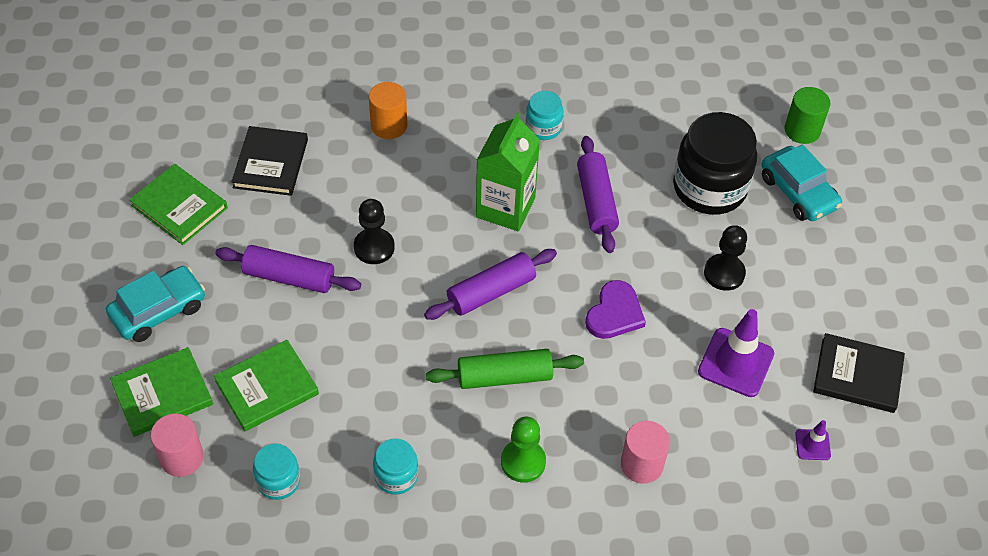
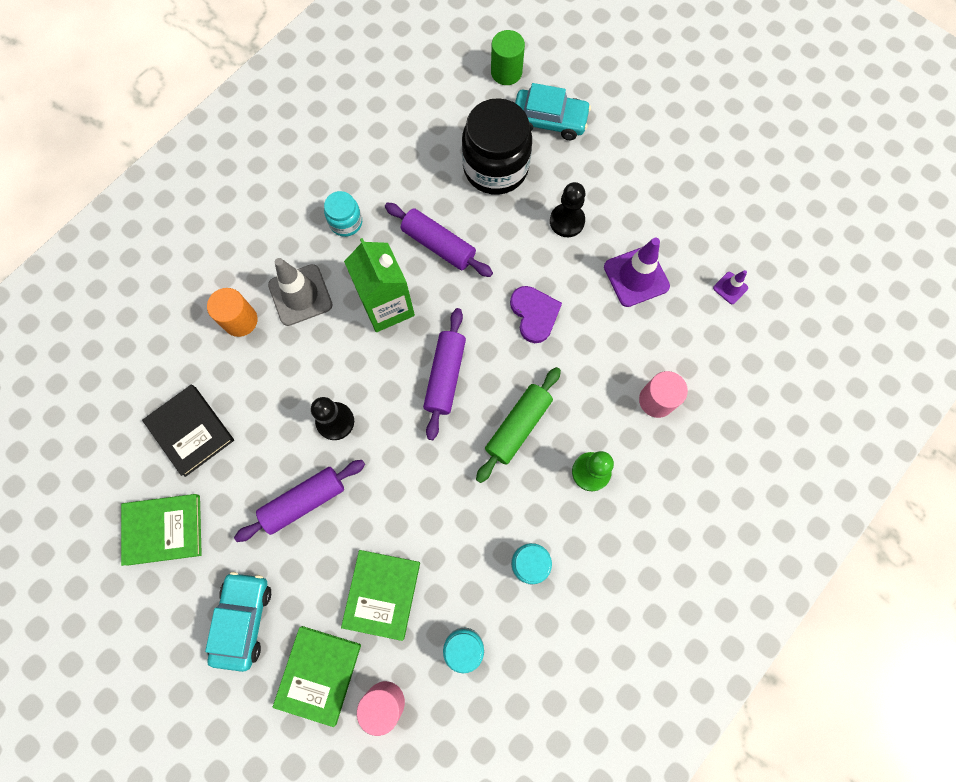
camera: 45 degrees left, 20 degrees up
black book [813,333,905,413] -> none
none -> grey traffic cone [268,258,333,326]

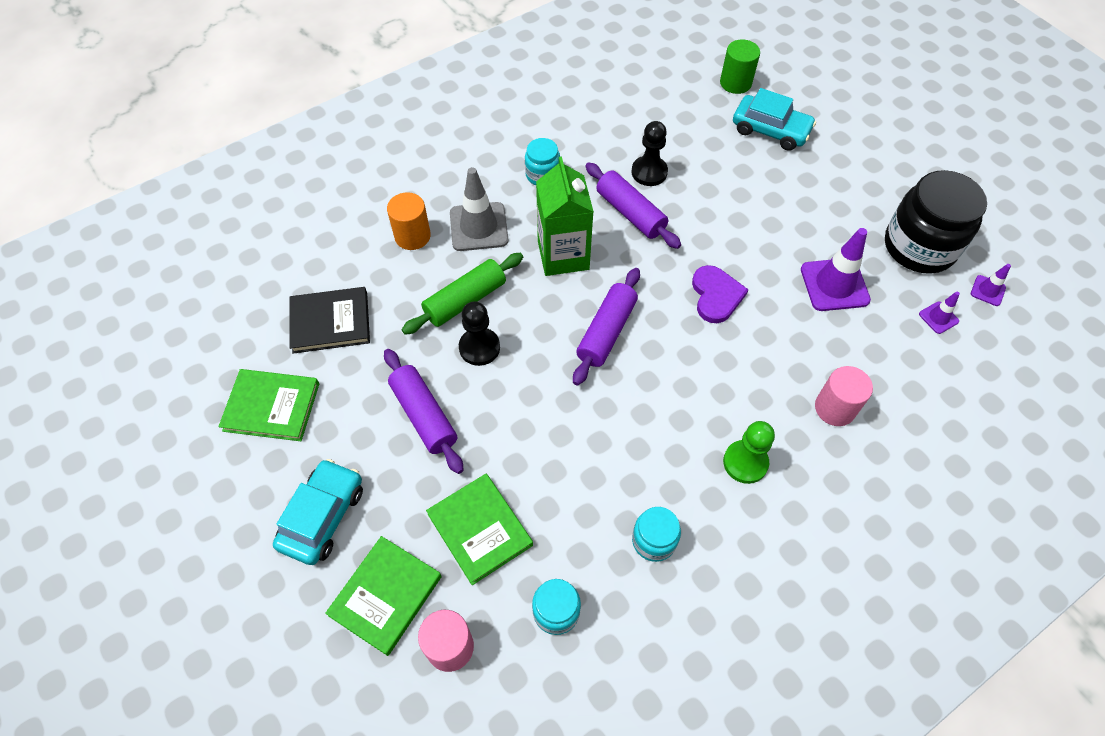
camera: 15 degrees right, 15 degrees down
black book [142,385,234,477] -> black book turned 75 degrees counterclockwise [289,287,370,354]
purple rolling pin [234,460,365,542] -> purple rolling pin turned 75 degrees clockwise [384,349,464,474]
green book [341,550,420,641] -> green book turned 60 degrees counterclockwise [426,474,533,585]
black jar [462,98,532,195] -> black jar moved to [885,170,987,274]
green rolling pin [476,367,561,483] -> green rolling pin moved to [402,253,523,335]
black pawn [550,182,585,237] -> black pawn moved to [632,121,668,186]
none -> purple traffic cone [971,264,1011,306]

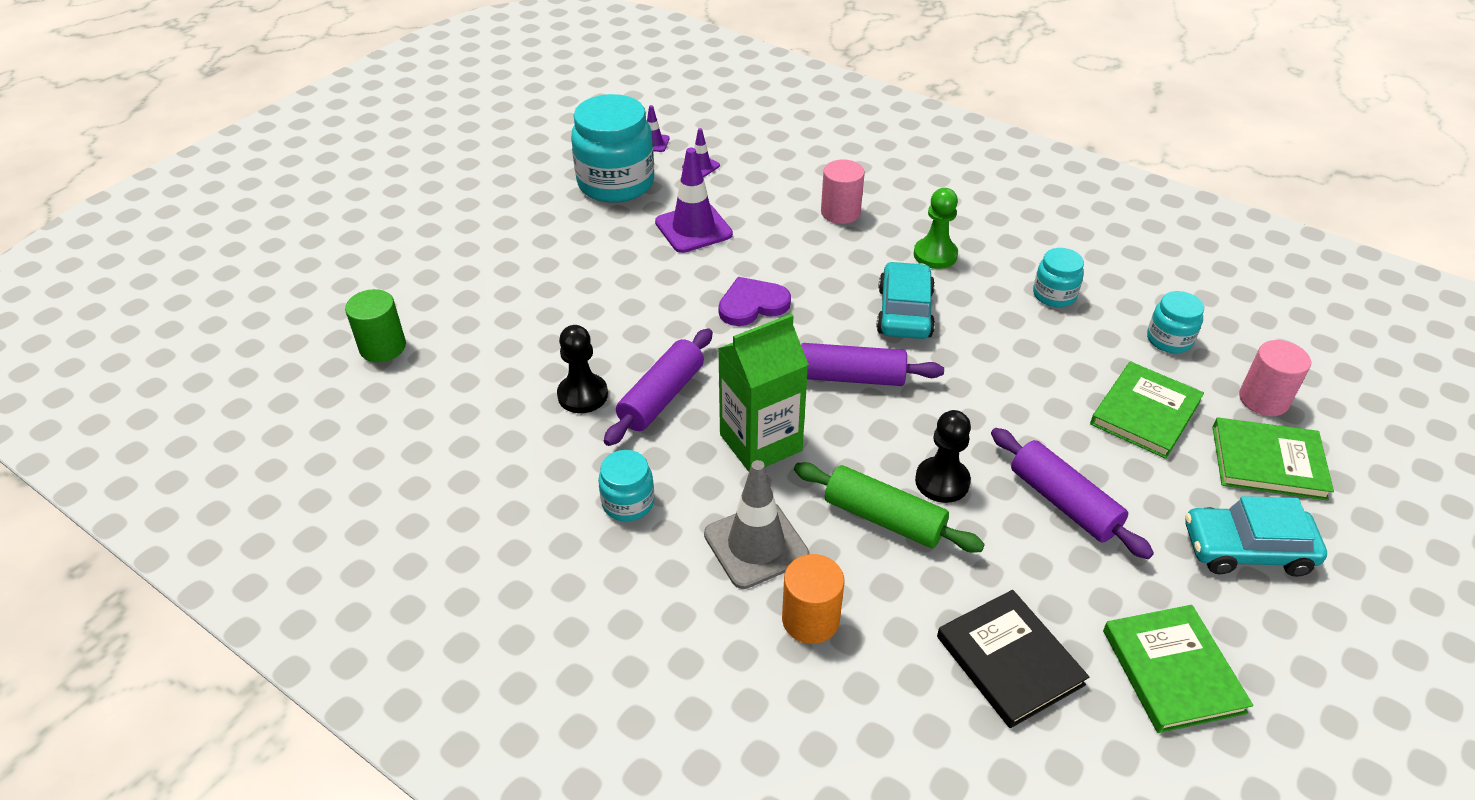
camera: 110 degrees left, 15 degrees down
purple rolling pin [384,349,464,474] -> purple rolling pin turned 75 degrees counterclockwise [991,428,1154,559]
turquoise car [733,88,816,151] -> turquoise car moved to [876,261,935,339]
black jar [885,170,987,274] -> turquoise jar [571,94,654,203]

